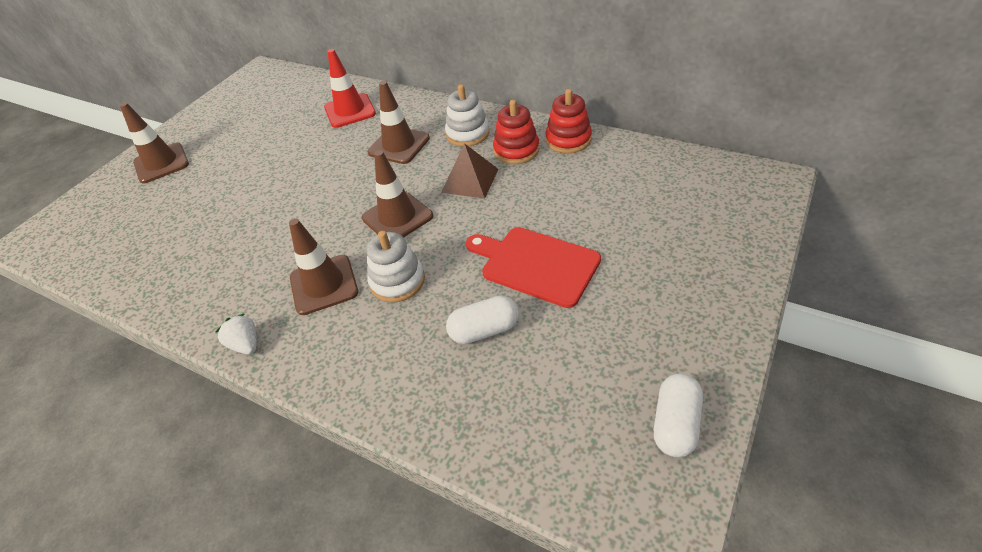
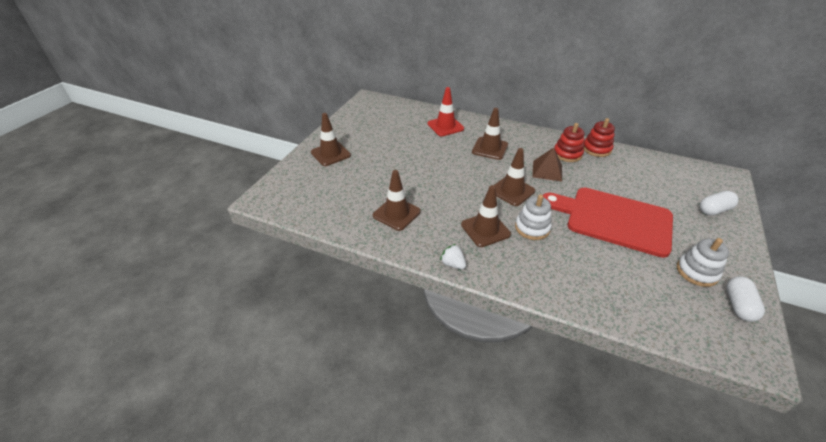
camera: 10 degrees left, 5 degrees down
white stacking toy [445,84,489,147] -> white stacking toy moved to [677,238,729,287]
white capsule [446,296,519,344] -> white capsule moved to [700,191,739,216]
red cutting board [466,227,601,308] -> red cutting board [543,187,673,258], size x1.52
none -> brown traffic cone [373,170,421,231]

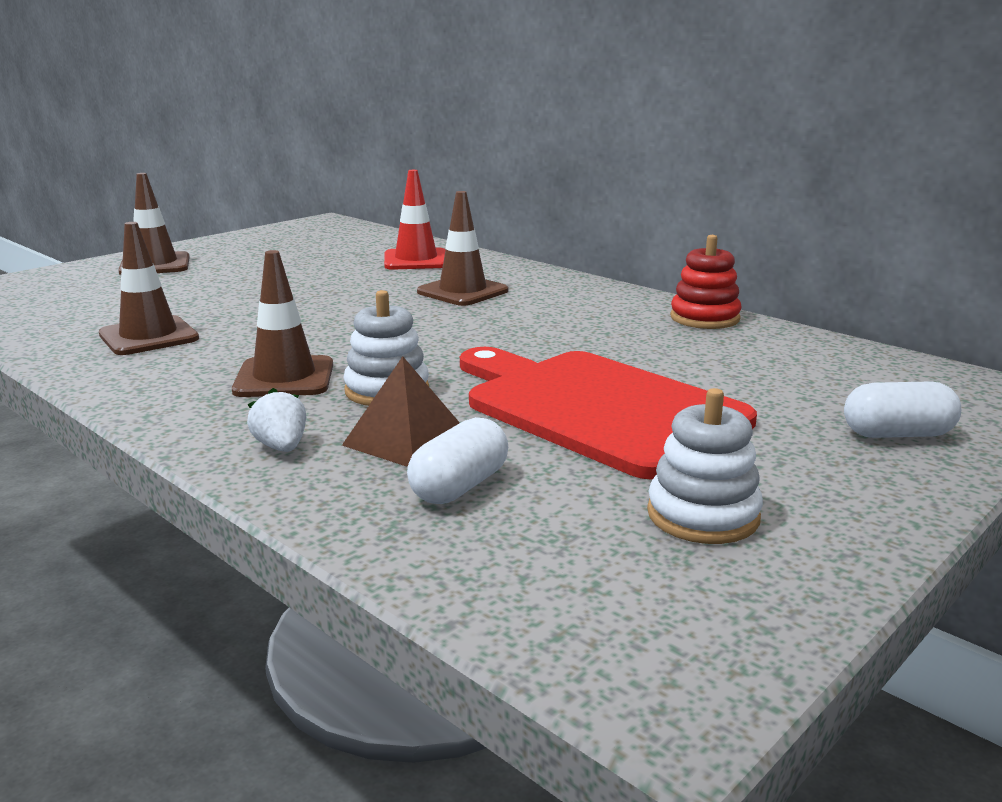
camera: 20 degrees right, 20 degrees down
white strawberry [440,244,466,269] -> white strawberry moved to [247,388,306,452]
brown traffic cone [494,148,535,206] -> none
brown pyramid [532,147,562,181] -> brown pyramid moved to [342,356,460,467]
red stacking toy [554,123,584,162] -> none
white capsule [726,276,765,322] -> white capsule moved to [407,417,508,504]

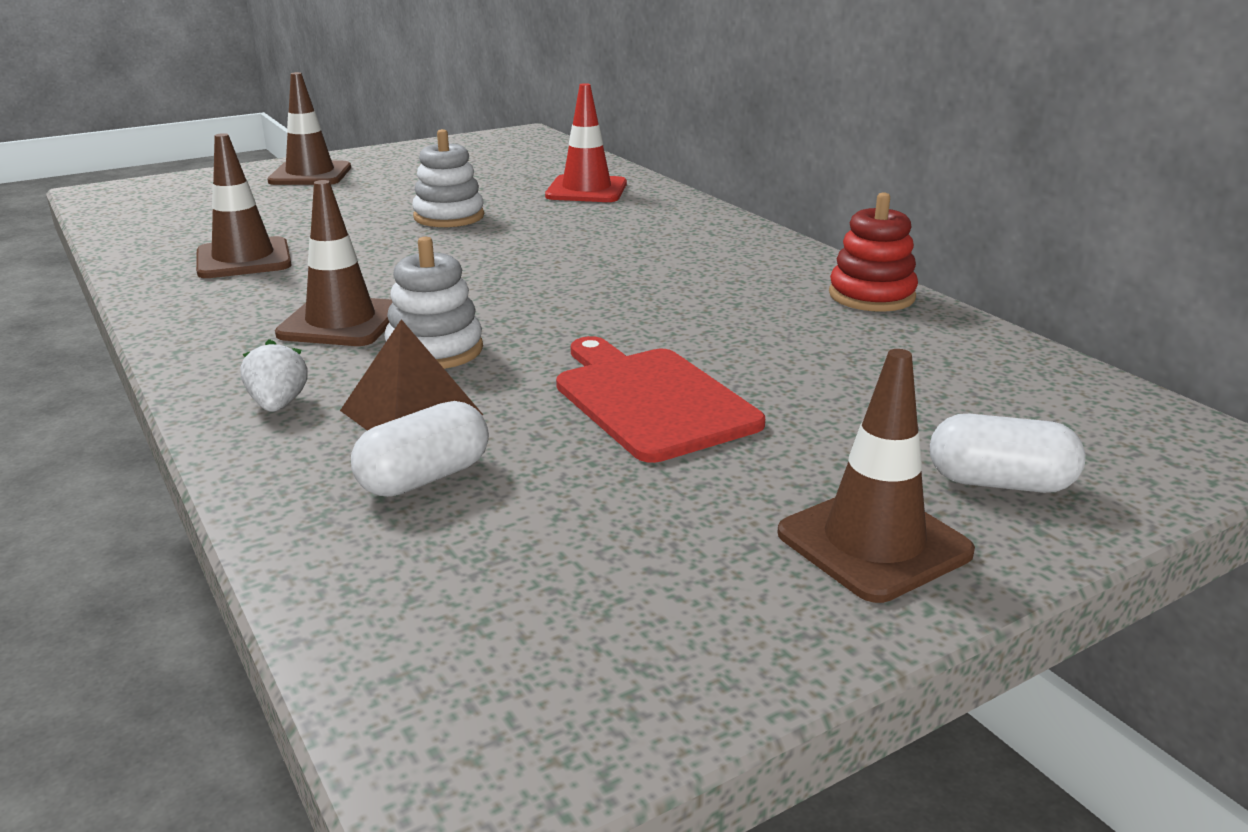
camera: 15 degrees right, 5 degrees up
brown traffic cone [417,191,508,306] -> brown traffic cone moved to [778,349,975,603]
red cutting board [460,347,757,480] -> red cutting board [556,336,765,463], size x0.66
white stacking toy [647,388,763,544] -> white stacking toy moved to [412,129,484,227]

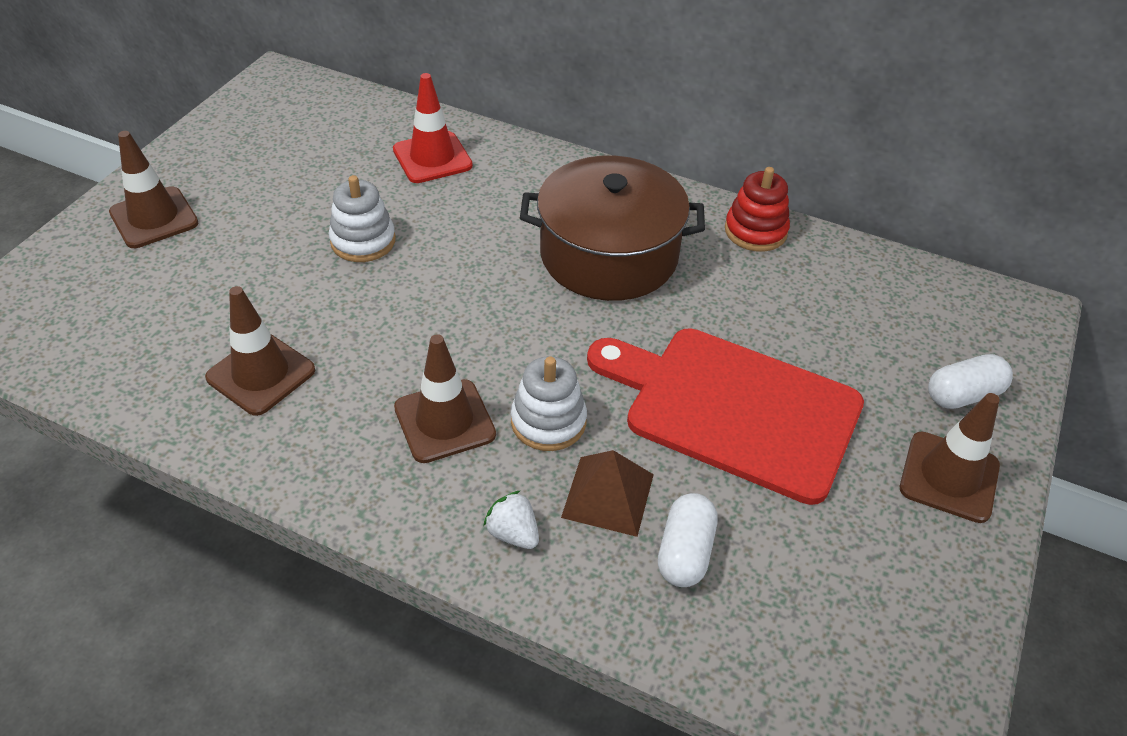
camera: 35 degrees left, 20 degrees up
red cutting board [556,336,765,463] -> red cutting board [587,328,864,505], size x1.52
none -> brown pot [520,156,705,301]

